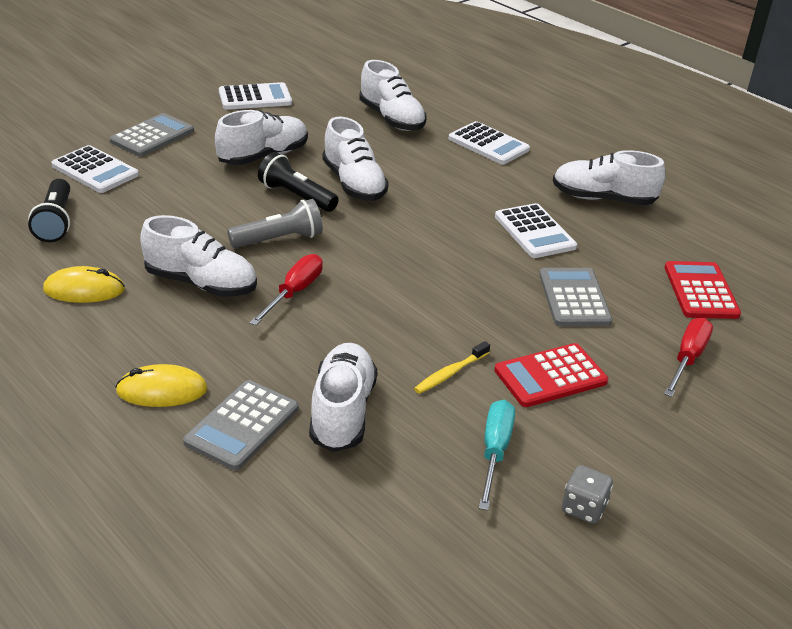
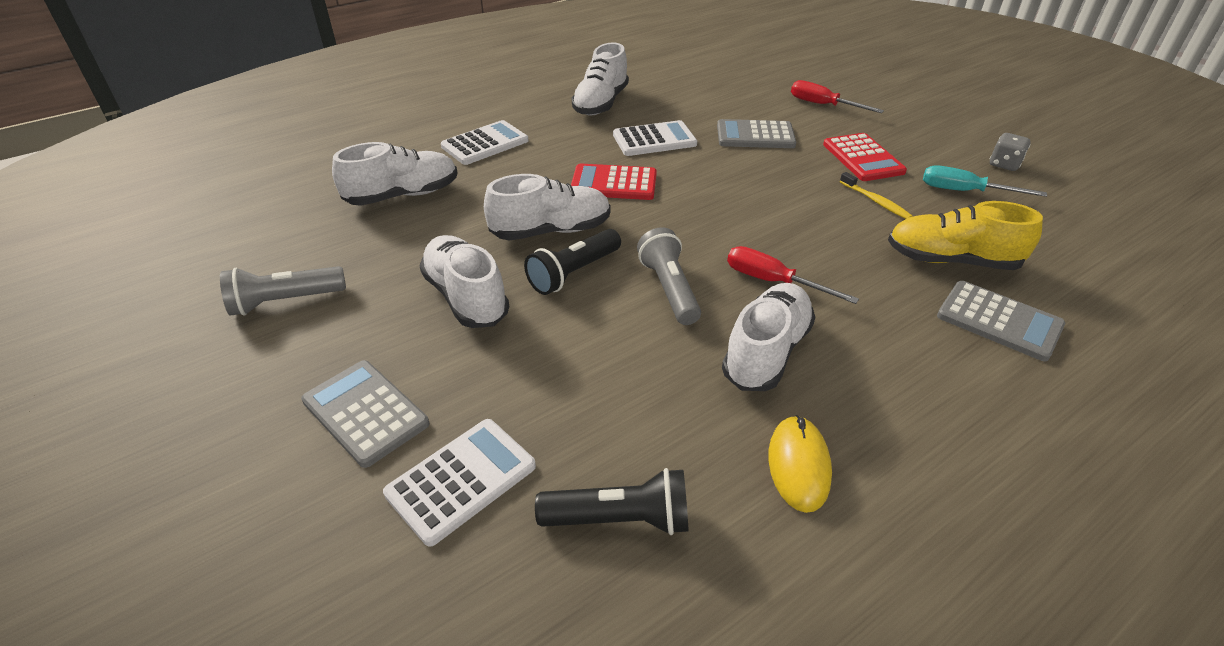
camera: 80 degrees left, 5 degrees up
yellow mouse [115,364,208,407] -> none
white calculator [219,82,292,110] -> grey flashlight [220,266,346,316]
white shoe [309,343,377,452] -> yellow shoe [888,201,1043,270]
red calculator [665,261,741,319] -> red calculator moved to [571,163,657,200]

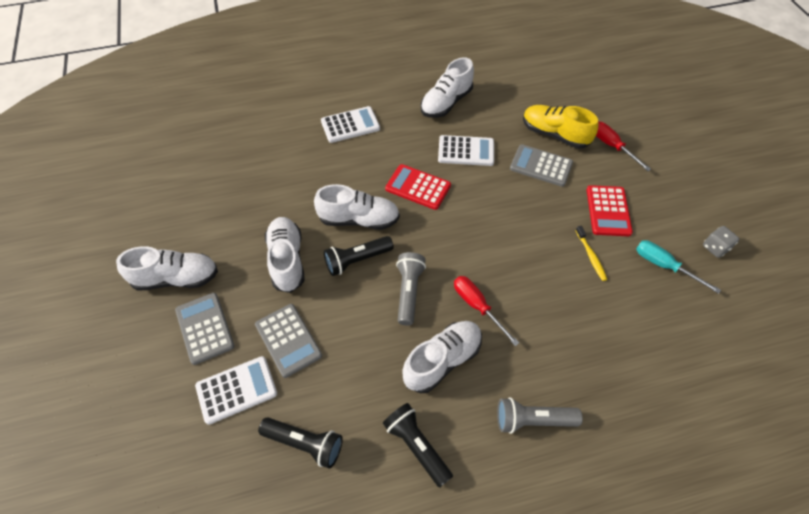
camera: 20 degrees right, 15 degrees up
grey flashlight [220,266,346,316] -> grey flashlight moved to [497,397,583,434]
white shoe [332,142,458,206] -> white shoe moved to [116,246,218,291]
yellow mouse [769,415,832,513] -> black flashlight [383,403,453,487]
yellow shoe [888,201,1043,270] -> yellow shoe moved to [523,105,598,148]
grey calculator [937,281,1065,361] -> grey calculator moved to [255,304,322,378]

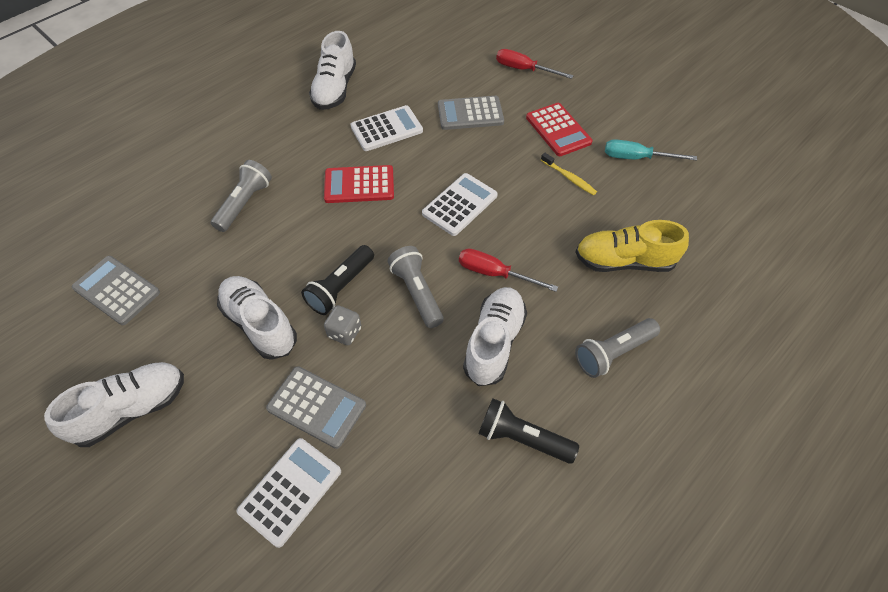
camera: 30 degrees left, 0 degrees up
grey calculator [175,293,235,365] -> grey calculator moved to [72,256,160,325]
black flashlight [258,417,343,469] -> none
white shoe [314,184,400,230] -> none
white calculator [321,106,380,143] -> white calculator moved to [422,173,498,236]
yellow shoe [523,105,598,148] -> yellow shoe moved to [575,220,689,272]
grey dice [703,226,739,258] -> grey dice moved to [324,305,361,345]
none -> grey flashlight [211,160,272,232]

